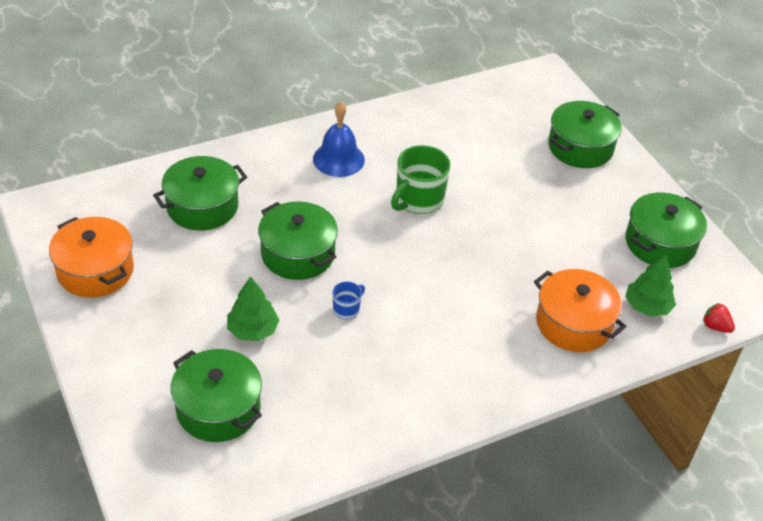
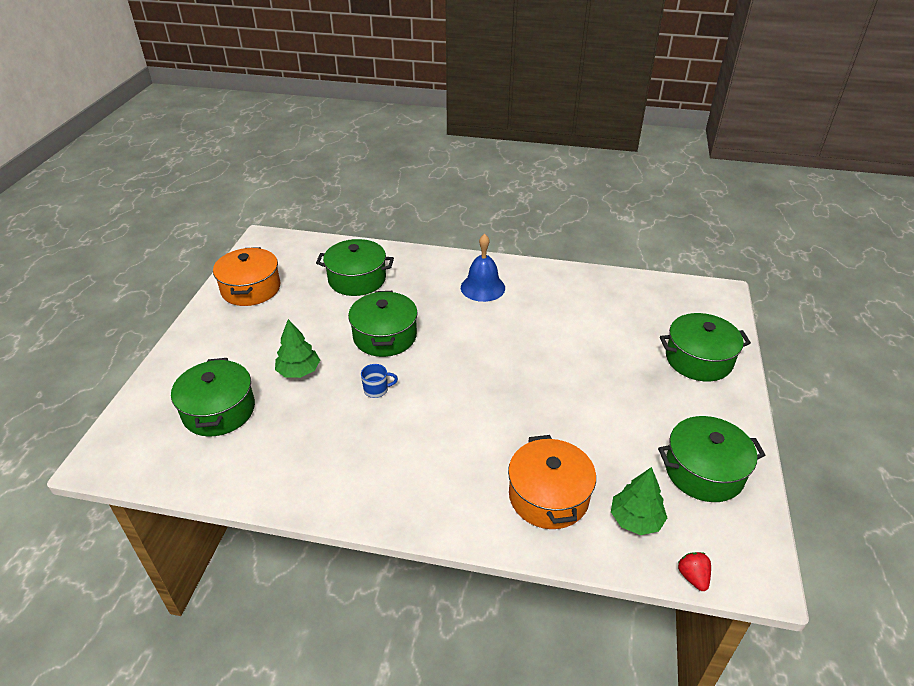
camera: 40 degrees right, 5 degrees down
green mug [391,145,451,214] -> none

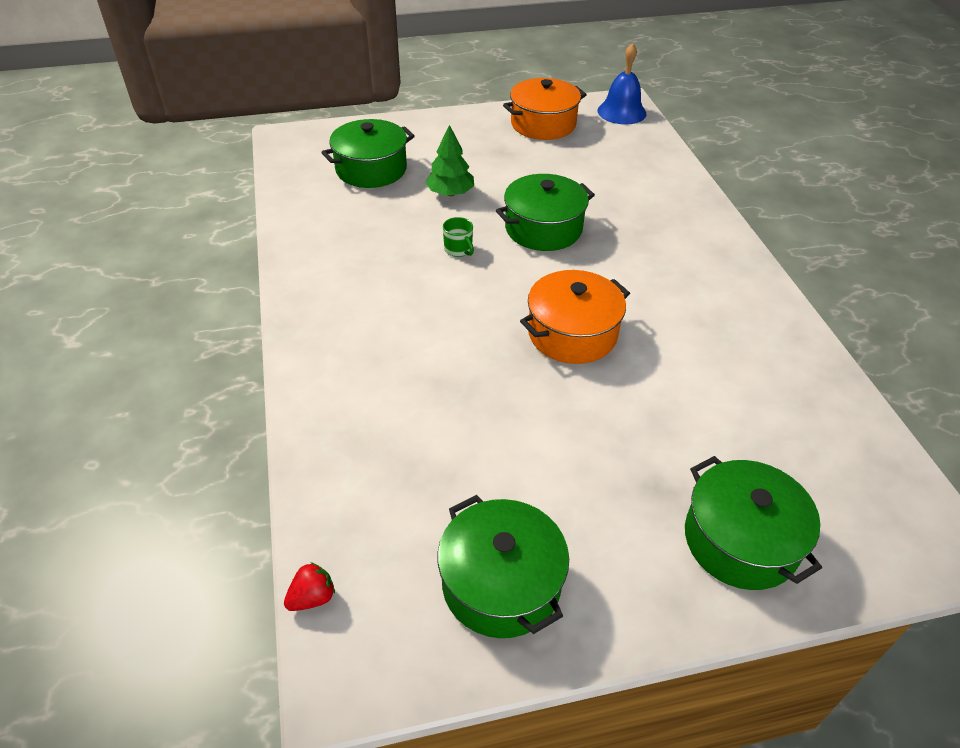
camera: 65 degrees right, 5 degrees up
green pot [316,239,394,296] -> none
blue mug [361,364,398,398] -> green mug [443,217,474,257]
blue bell [461,234,505,302] -> blue bell moved to [597,43,647,125]
orange pot [508,435,596,529] -> orange pot moved to [520,270,630,364]
green tree [611,467,667,535] -> none

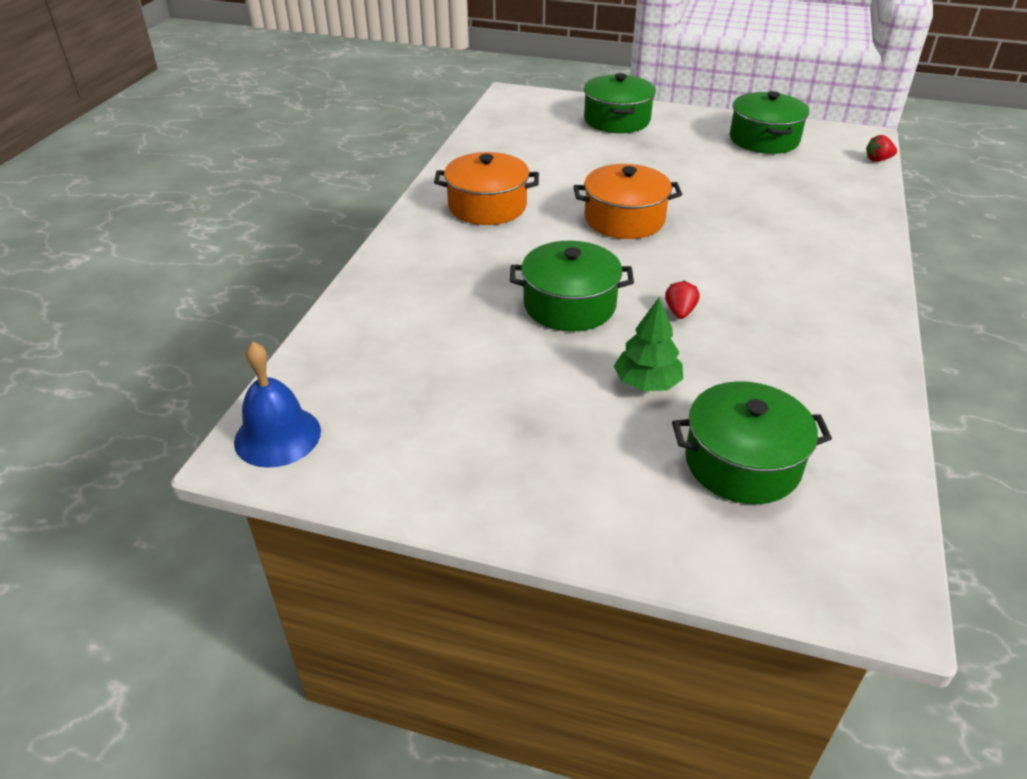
camera: 150 degrees left, 5 degrees down
green mug [443,217,474,257] -> red strawberry [665,280,700,319]
orange pot [503,78,587,140] -> orange pot moved to [434,152,539,225]

